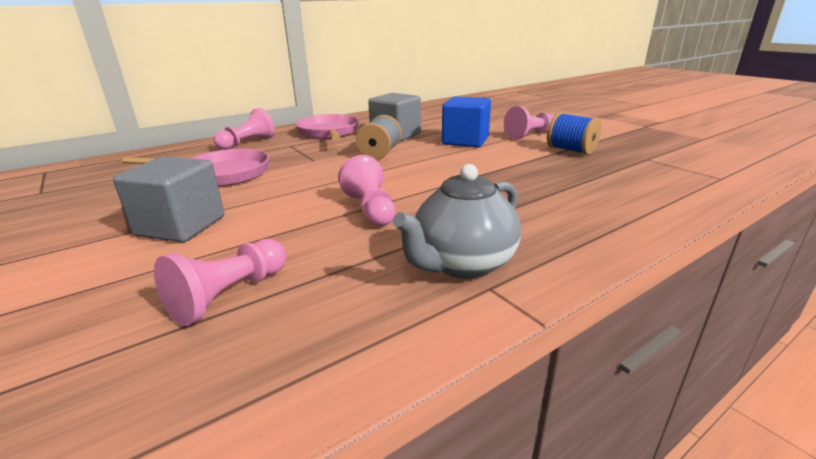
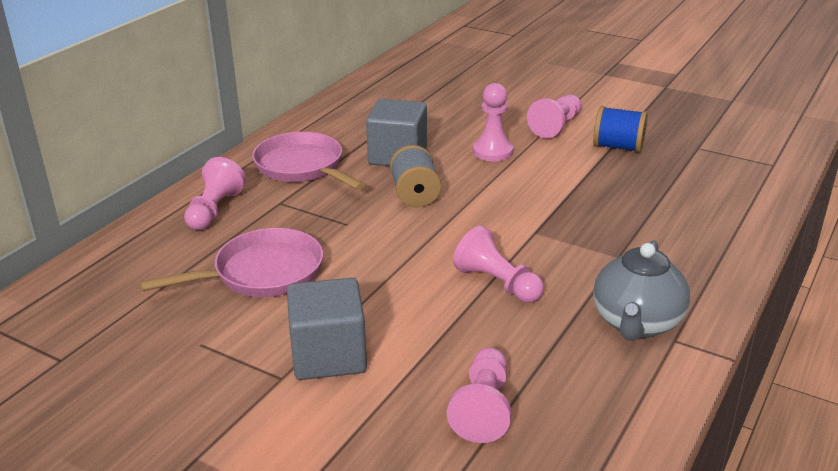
camera: 25 degrees left, 5 degrees up
blue cube [442,96,491,147] -> pink pawn [473,83,513,161]

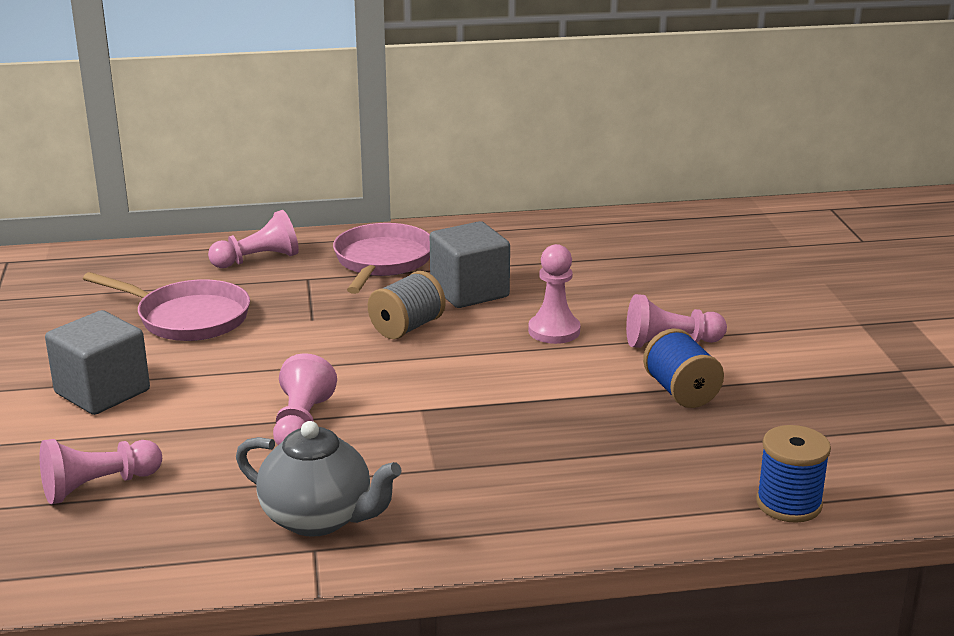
camera: 50 degrees right, 5 degrees down
grey teapot [593,240,690,341] -> grey teapot turned 135 degrees counterclockwise [236,421,402,537]
none -> blue spool [756,425,831,523]

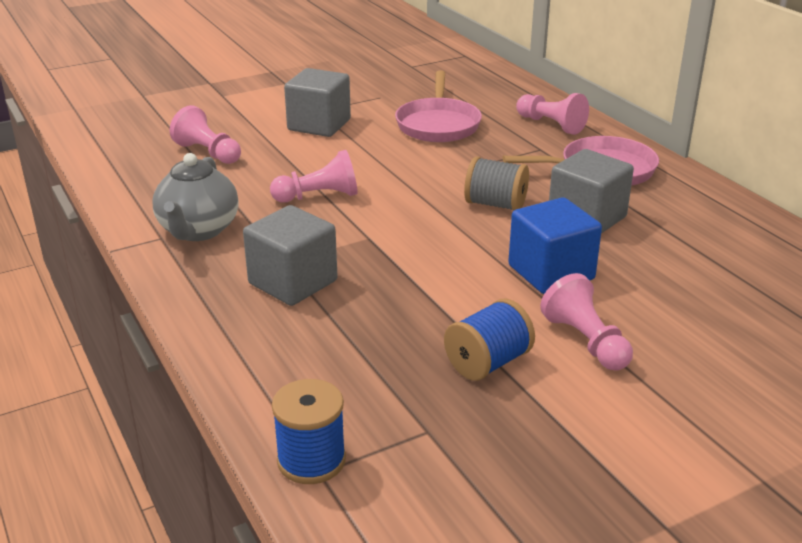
camera: 70 degrees right, 5 degrees up
pink pawn [528,244,581,344] -> blue cube [508,197,602,294]
none -> grey cube [243,205,338,306]

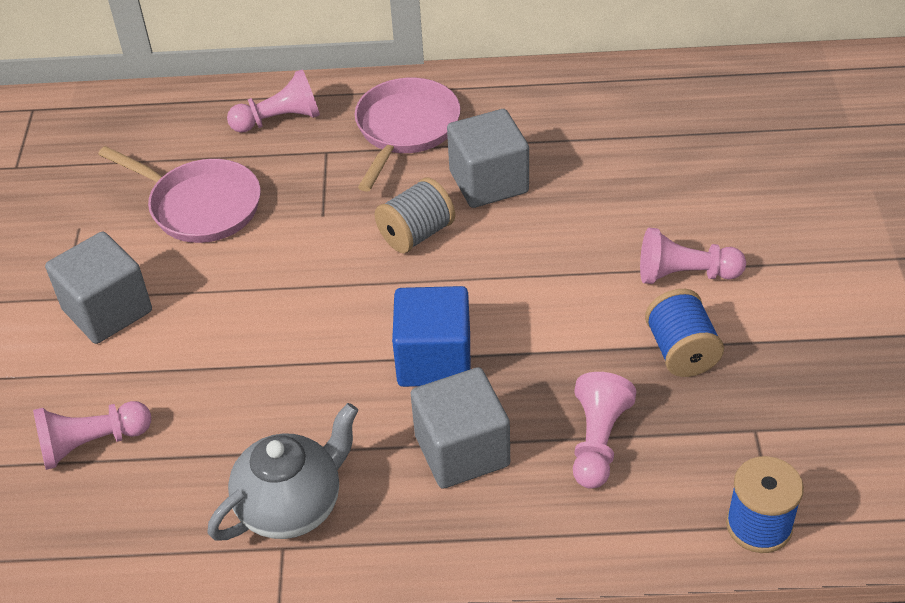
camera: 60 degrees left, 15 degrees up
grey teapot [153,153,239,241] -> grey teapot turned 75 degrees counterclockwise [208,403,359,541]
pink pawn [270,150,358,203] -> pink pawn moved to [573,372,636,489]
blue cube [508,197,602,294] -> blue cube moved to [392,286,470,387]

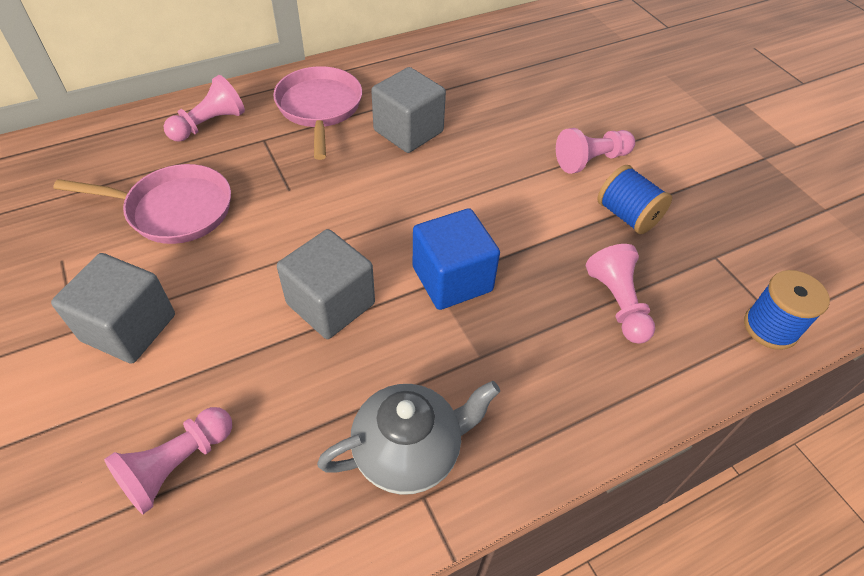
camera: 30 degrees left, 5 degrees up
grey teapot [208,403,359,541] -> grey teapot turned 45 degrees clockwise [317,381,500,495]
grey spool [375,177,455,254] -> none
grey cube [411,367,510,489] -> grey cube moved to [277,229,375,339]

